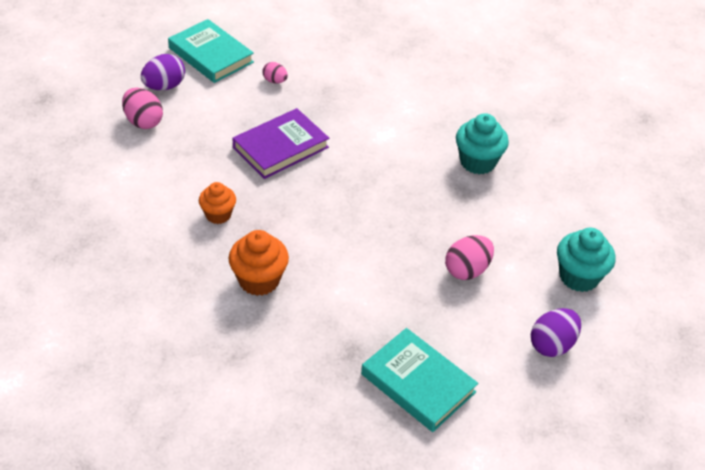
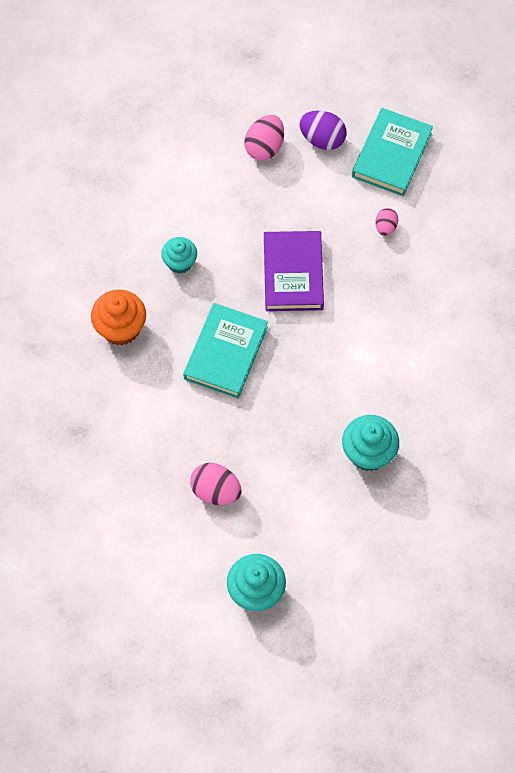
camera: 70 degrees right, 20 degrees up
orange cupcake [199,182,236,224] -> turquoise cupcake [161,237,197,274]
purple book [232,108,329,179] -> purple book turned 60 degrees clockwise [264,231,324,311]
turquoise book [361,328,478,432] -> turquoise book moved to [183,303,268,398]
purple egg [531,308,581,357] -> none

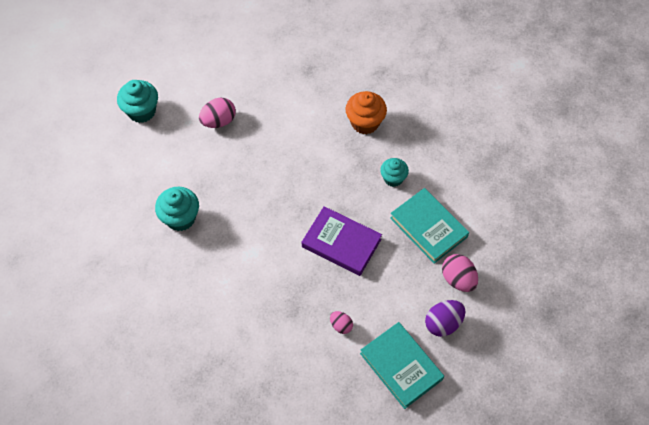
camera: 120 degrees right, 5 degrees down
turquoise book [183,303,268,398] -> turquoise book moved to [390,188,469,264]

